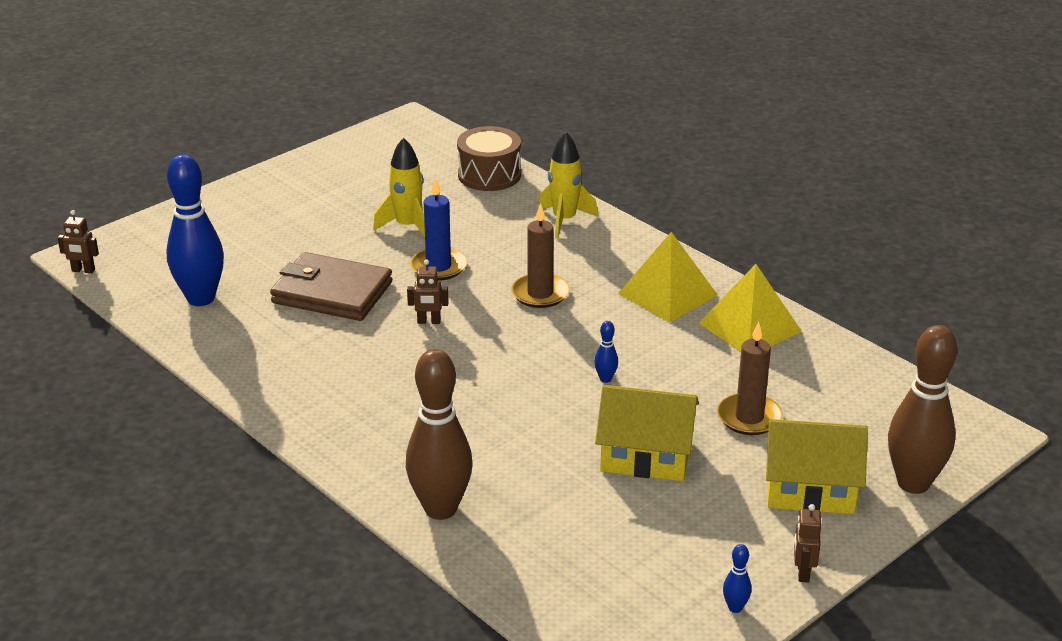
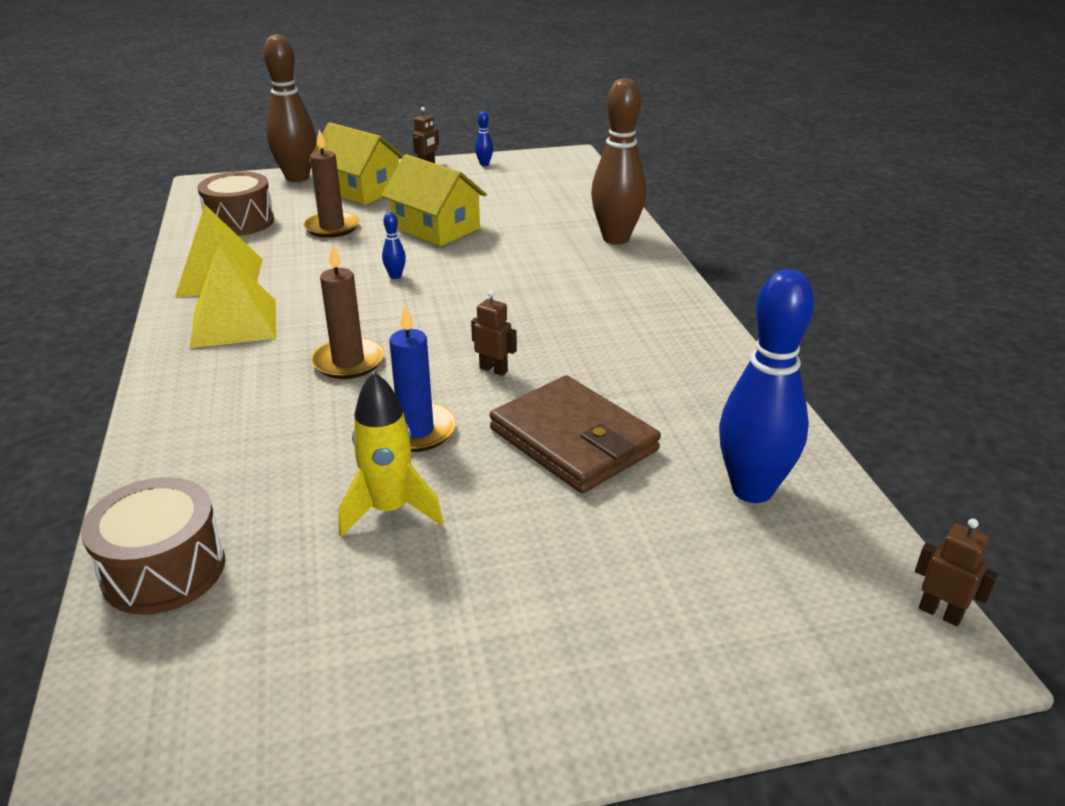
camera: 150 degrees left, 0 degrees up
yellow rocket [539,132,598,239] -> none
none -> brown drum [198,171,274,236]

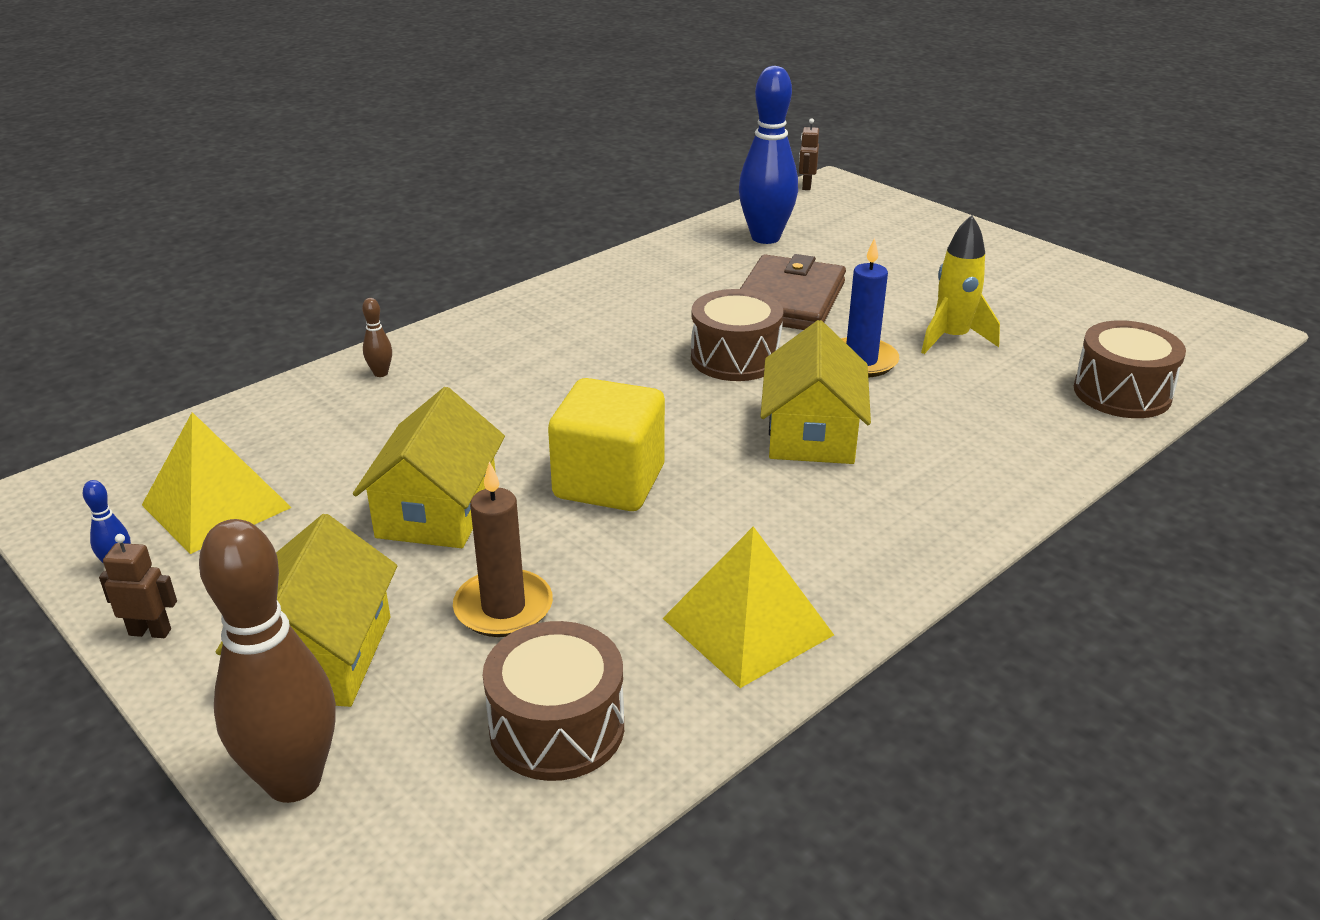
camera: 120 degrees left, 0 degrees up
yellow pyramid [190,246,276,348] -> yellow pyramid moved to [142,412,292,554]
brown candle [311,243,384,379] -> yellow house [761,320,871,464]
blue bowling pin [382,212,406,279] -> yellow cube [548,378,665,511]
brown robot [471,290,517,376] -> brown drum [691,289,783,381]
brown bowling pin [591,78,646,244] -> brown bowling pin [362,298,392,377], size x0.40

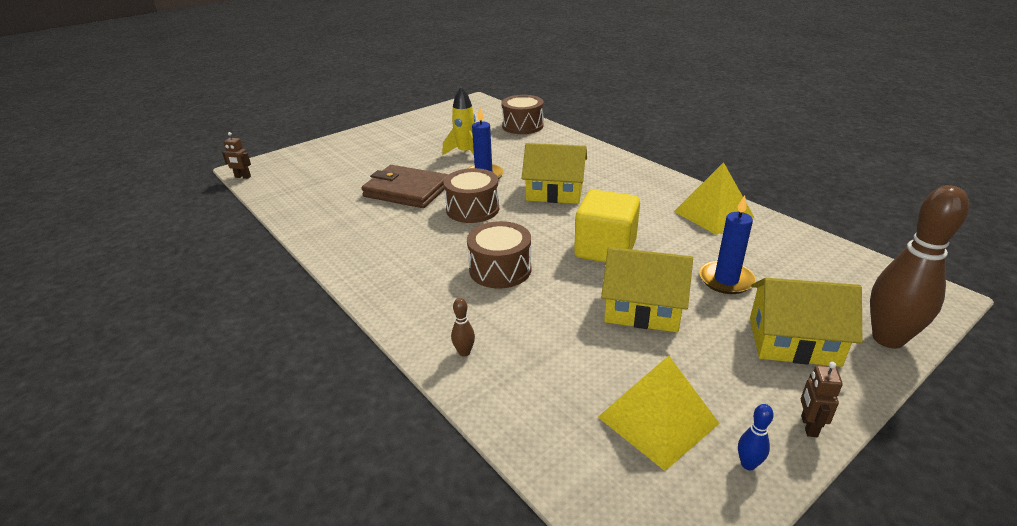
camera: 85 degrees left, 0 degrees up
brown candle [453,461,553,637] -> blue candle [699,195,756,294]
brown drum [483,621,624,781] -> brown drum moved to [467,221,531,288]
blue bowling pin [739,66,798,244] -> none

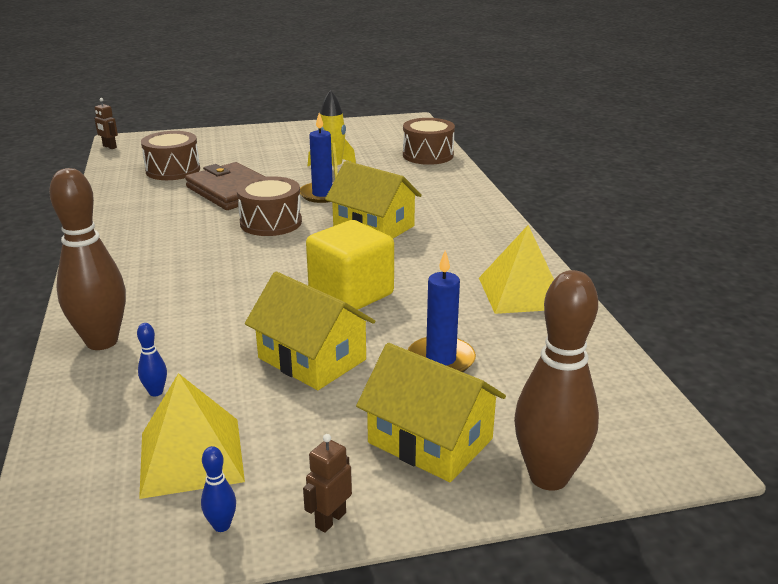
camera: 25 degrees right, 5 degrees down
brown bowling pin [451,298,475,357] -> brown bowling pin [49,168,126,350], size x2.49
brown drum [467,221,531,288] -> brown drum moved to [141,131,200,180]
none -> blue bowling pin [137,323,167,396]

